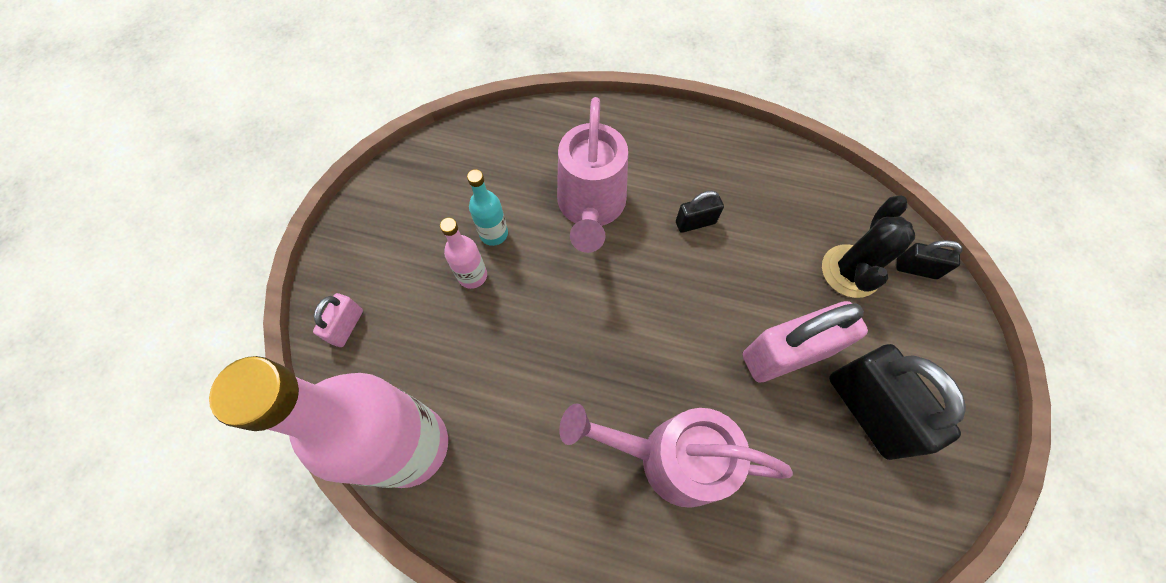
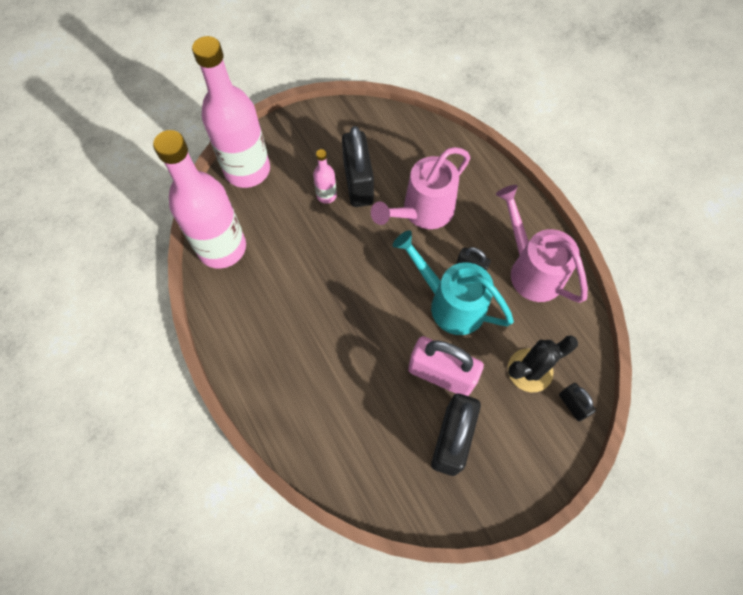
camera: 45 degrees right, 0 degrees up
pink padlock [313,293,363,347] -> pink bottle [192,36,270,188]
turquoise bottle [467,169,508,246] -> black padlock [342,126,374,207]
pink watering can [559,403,793,508] -> pink watering can moved to [496,185,588,303]
none -> turquoise watering can [393,231,514,335]

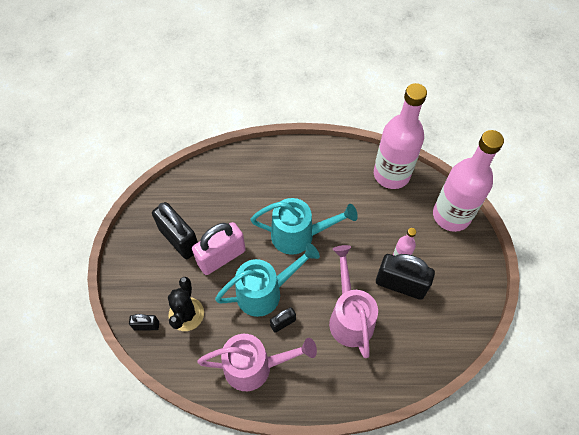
camera: 120 degrees right, 5 degrees down
none -> turquoise watering can [250,198,358,255]

